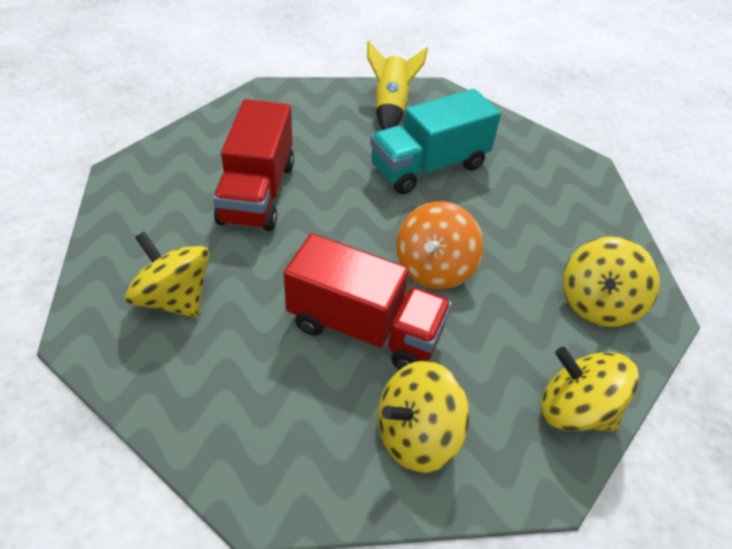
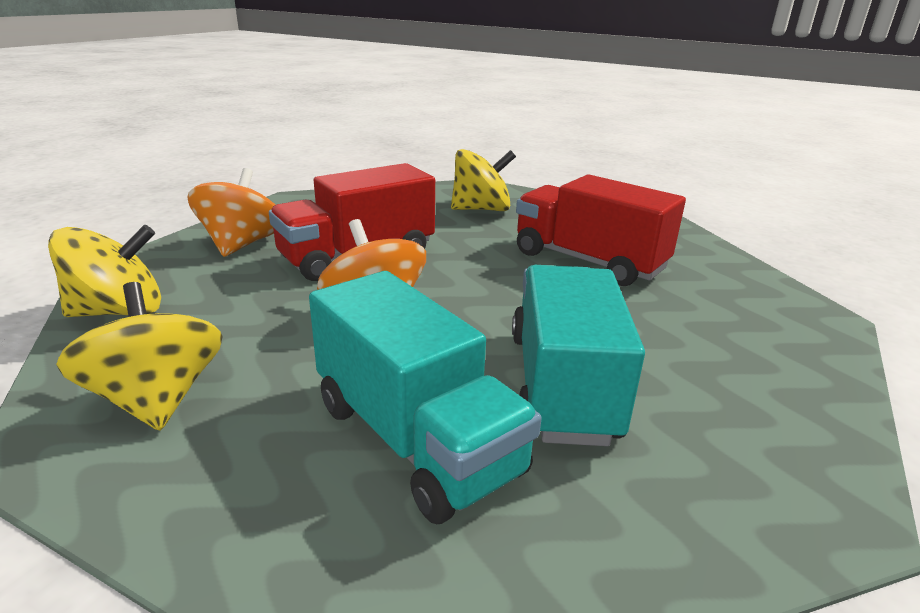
camera: 125 degrees right, 20 degrees down
yellow rocket [367,41,428,130] -> none
yellow spinning top [378,361,470,473] -> orange spinning top [188,168,275,257]
none -> turquoise truck [309,271,542,524]

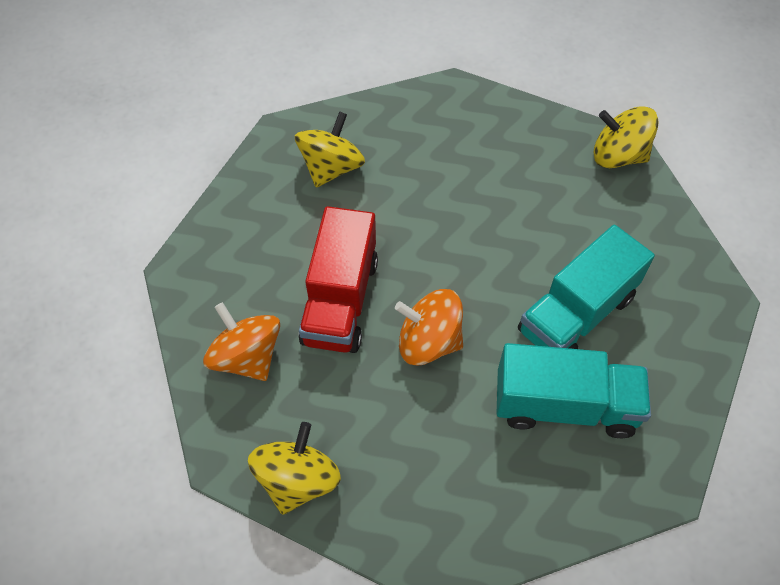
camera: 45 degrees left, 30 degrees up
yellow spinning top [56,282,223,431] -> yellow spinning top moved to [593,106,658,168]
turquoise truck [512,265,645,446] -> turquoise truck turned 90 degrees counterclockwise [518,225,655,349]
red truck [516,174,686,286] -> none

